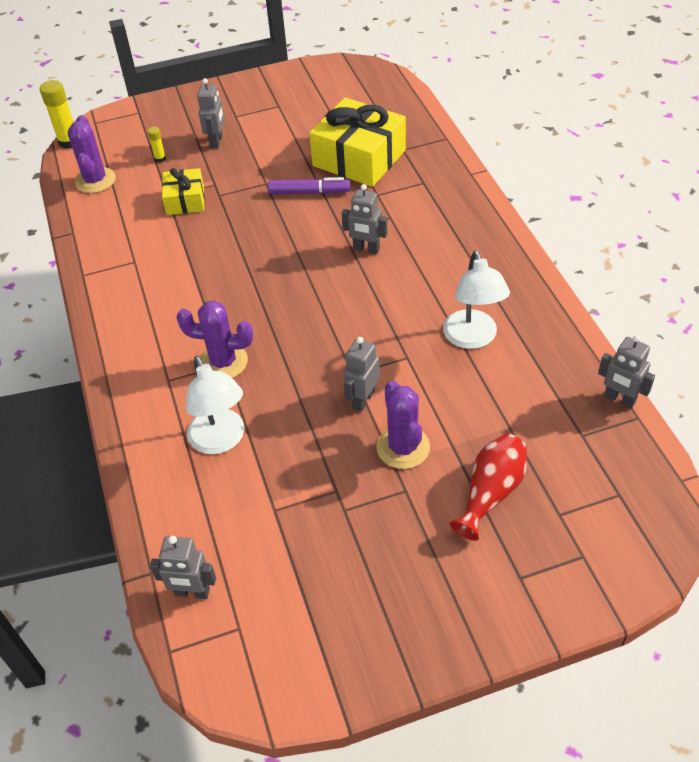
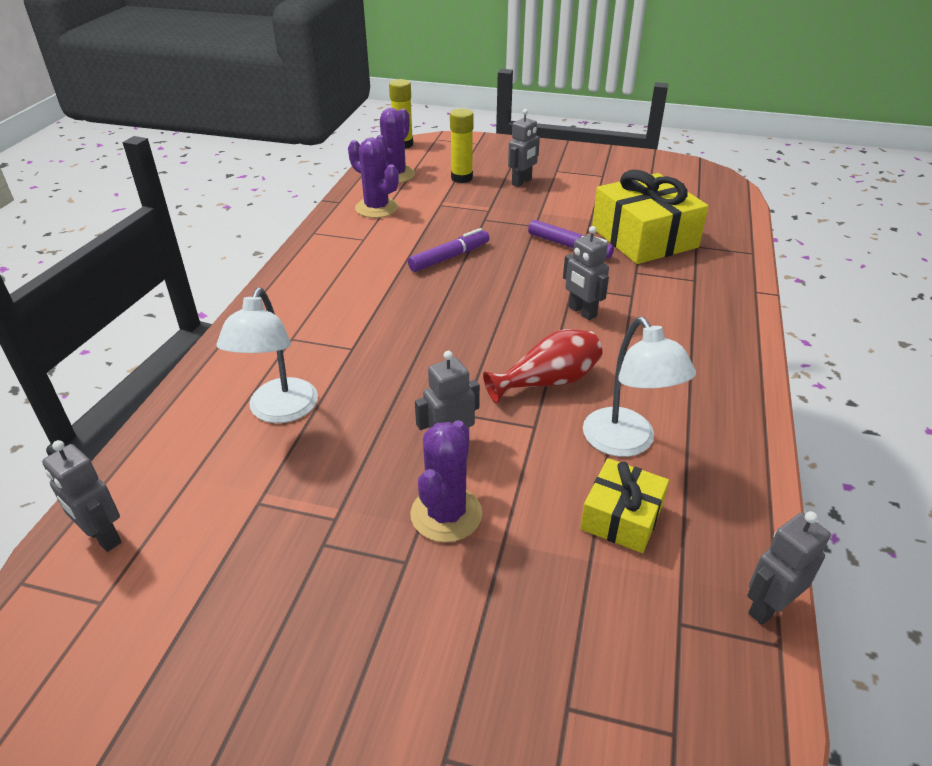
camera: 30 degrees right, 10 degrees down
yellow glue stick [147,127,166,163] -> yellow glue stick [450,108,474,183], size x1.90
yellow gift [162,168,204,215] -> yellow gift moved to [580,458,669,553]
purple cactus [176,300,253,378] -> purple cactus moved to [348,138,399,218]
white lamp [443,250,510,349] -> white lamp turned 45 degrees counterclockwise [583,317,696,457]
red vase [450,434,527,541] -> red vase moved to [483,329,603,404]
grey robot [598,335,655,409] -> grey robot turned 75 degrees clockwise [747,511,831,625]
none -> purple marker [408,228,489,272]

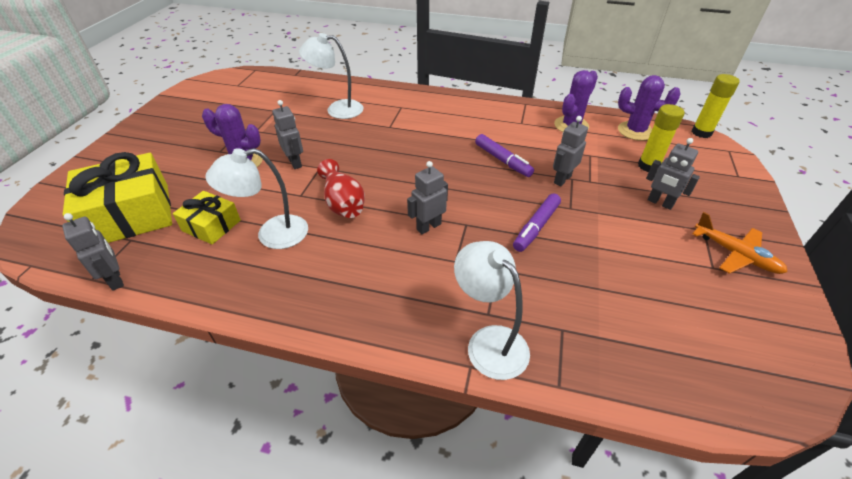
camera: 90 degrees right, 5 degrees up
grey robot [42,440,121,552] -> grey robot moved to [553,116,588,186]
yellow gift [592,170,709,264] -> yellow gift moved to [63,152,172,243]
none -> white lamp [454,241,530,380]
none -> orange plane [692,212,788,274]

